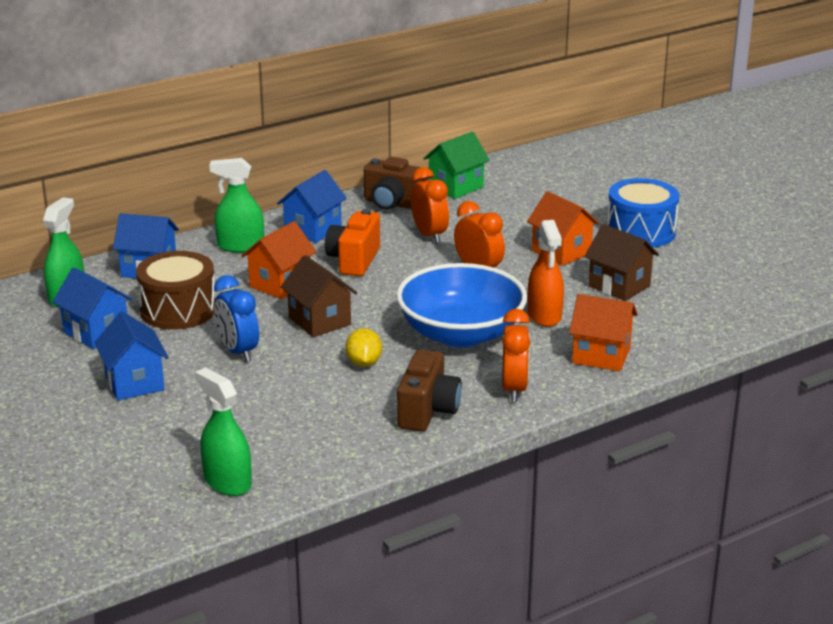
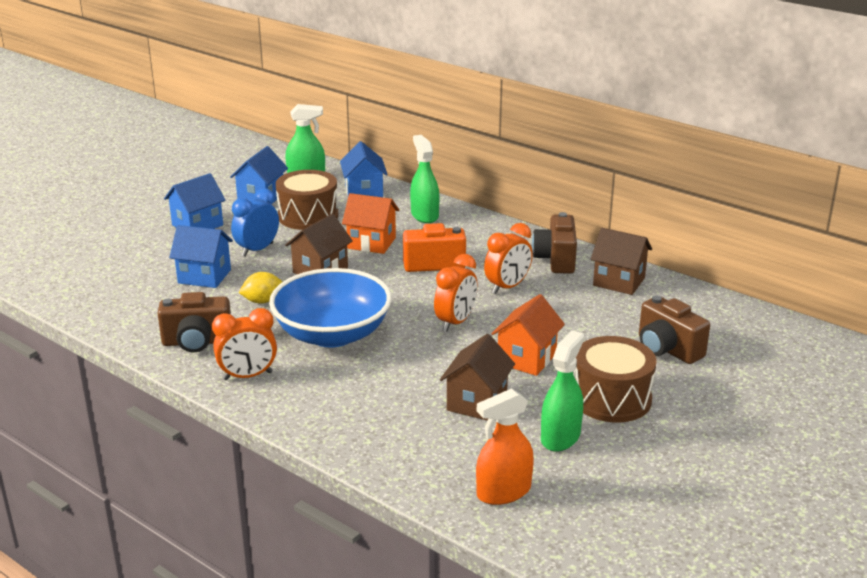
camera: 70 degrees right, 0 degrees up
green spray bottle [195,367,252,496] -> green spray bottle moved to [541,330,584,452]
blue house [277,170,347,243] -> blue house moved to [169,225,233,288]
green house [423,132,490,199] -> brown house [591,228,652,295]
orange spray bottle [528,220,564,327] -> orange spray bottle moved to [476,388,534,505]
orange house [569,294,638,371] -> none
blue drum [607,178,679,247] -> brown drum [574,336,657,422]
none -> brown camera [639,295,710,364]

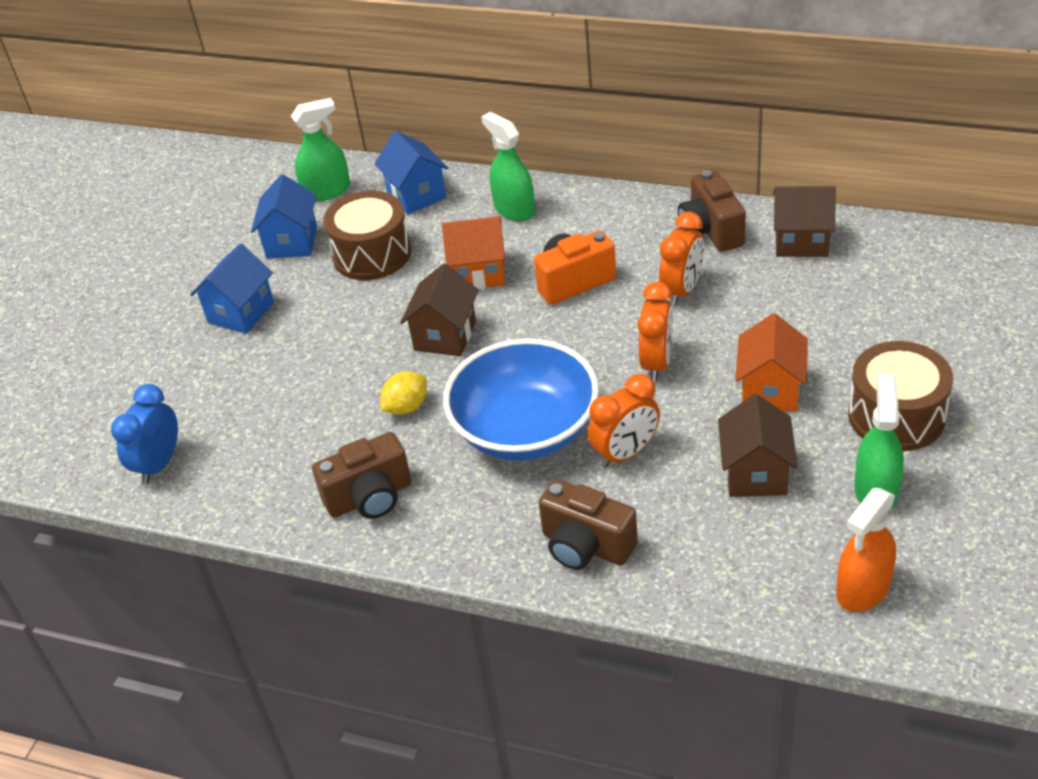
camera: 15 degrees left, 15 degrees up
blue house [169,225,233,288] -> none
orange clock [212,308,277,380] -> orange clock moved to [588,374,660,468]
blue clock [231,188,279,257] -> blue clock moved to [111,384,178,484]
brown camera [639,295,710,364] -> brown camera moved to [539,479,638,570]

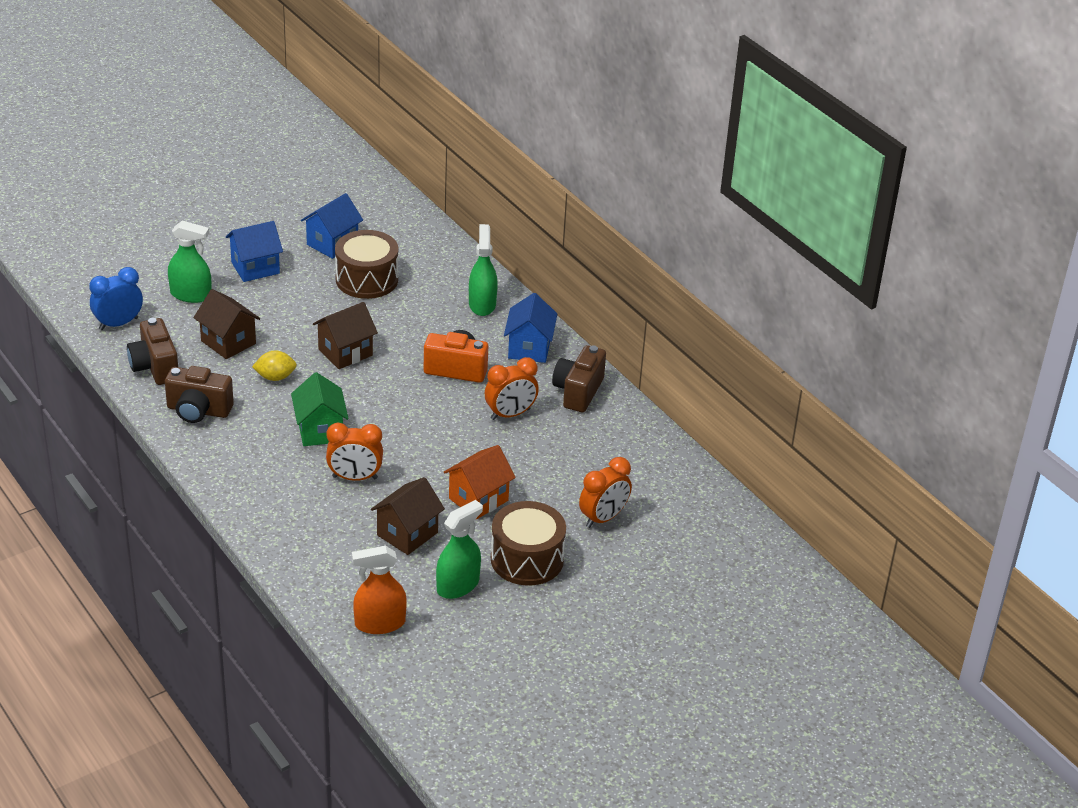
camera: 30 degrees right, 5 degrees down
green spray bottle [291,98,350,202] -> green spray bottle moved to [168,221,211,303]
blue house [374,131,448,214] -> blue house moved to [504,293,557,363]
orange house [442,216,505,289] -> none
blue bowl [443,339,599,461] -> green house [291,372,349,446]
brown camera [539,479,638,570] -> brown camera moved to [127,318,178,385]
orange clock [637,282,673,382] -> orange clock moved to [579,457,632,528]
brown house [773,186,836,257] -> brown house moved to [193,289,260,359]

